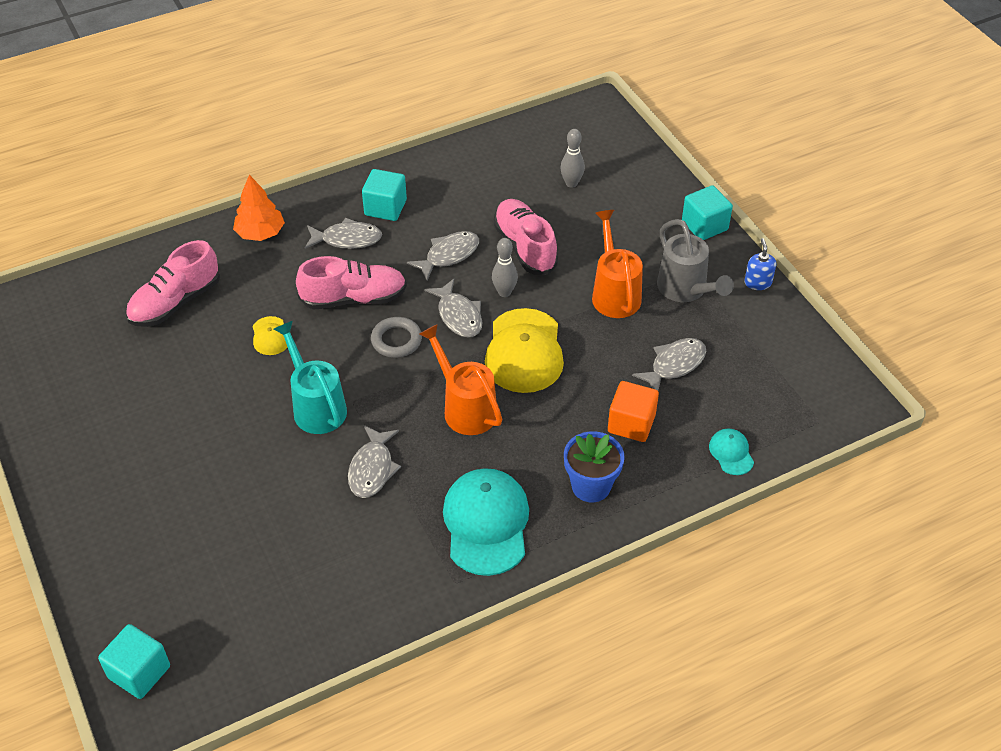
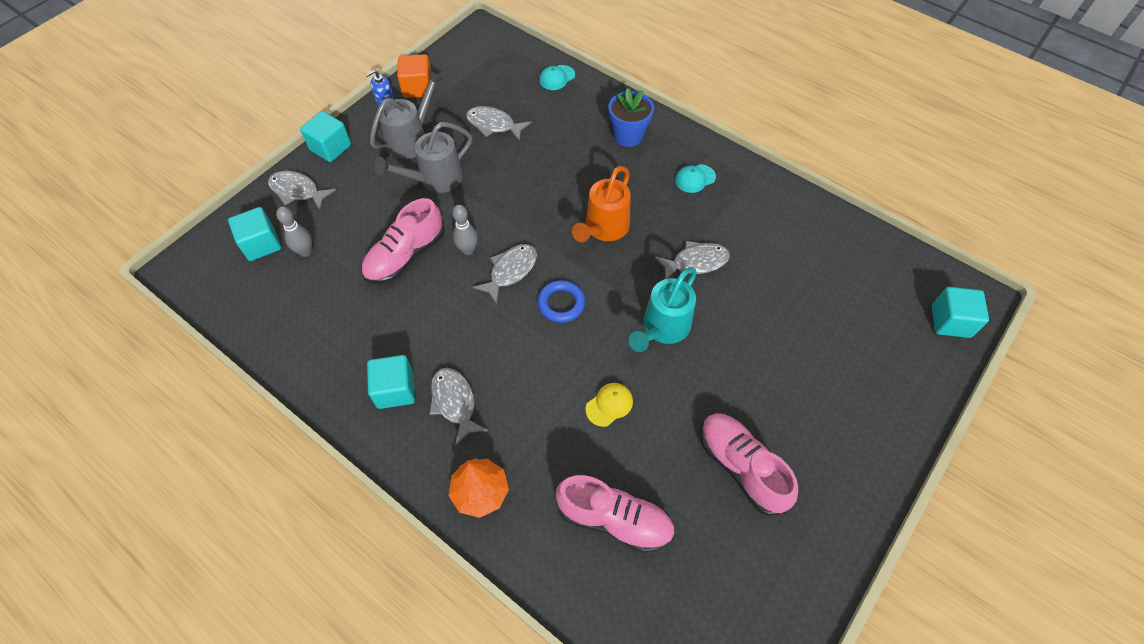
camera: 115 degrees left, 10 degrees up
pink shoe [296,256,407,310] -> pink shoe moved to [701,413,798,516]
grey ring [371,317,422,358] -> blue ring [537,280,585,323]
grey fish [407,231,479,280] -> grey fish moved to [268,170,336,210]
turquoise cap [443,468,529,576] -> turquoise cap [675,164,716,193], size x0.47
yellow cap [485,308,564,393] -> none
orange watering can [592,210,643,318] -> grey watering can [374,122,472,193]
orange cube [608,381,659,442] -> orange cube moved to [397,54,431,98]
none -> turquoise cube [228,207,281,261]

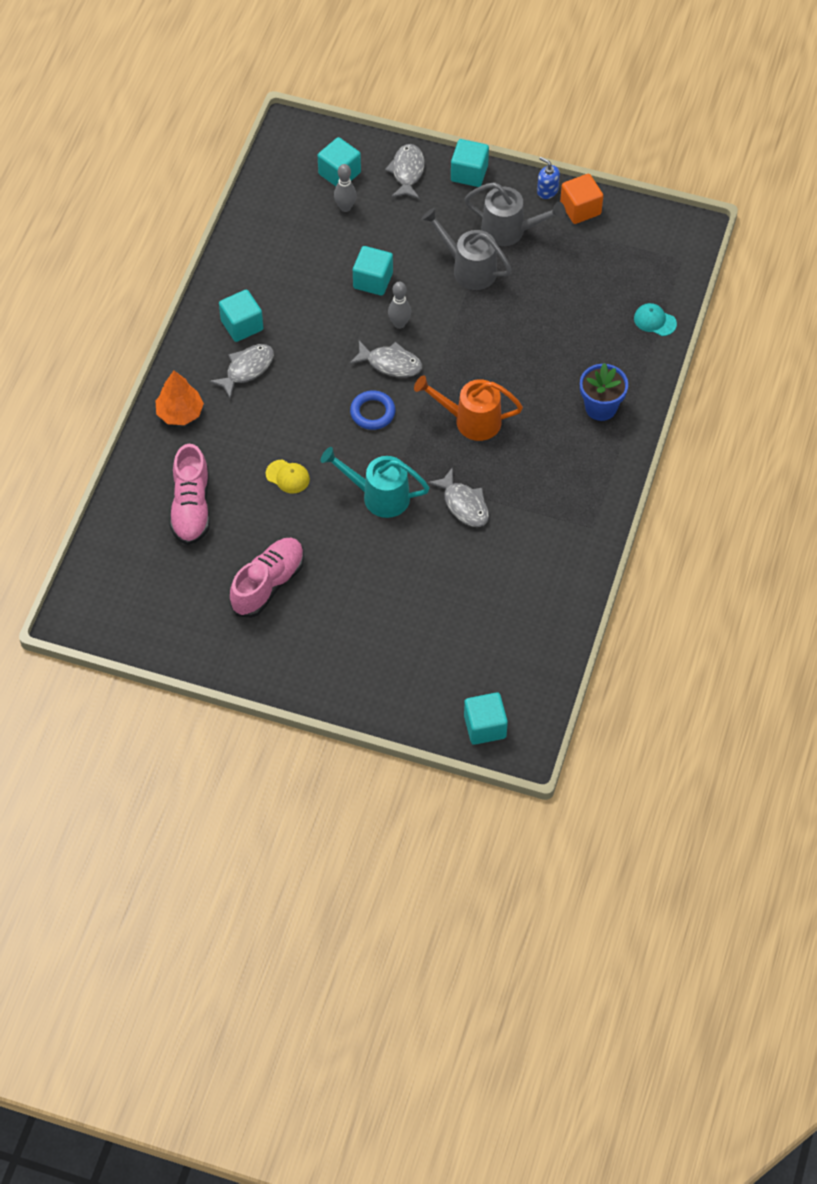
camera: 70 degrees right, 0 degrees up
pink shoe [361,198,445,284] -> turquoise cube [353,246,393,296]
grey fish [466,106,531,141] -> none
turquoise cap [675,164,716,193] -> none

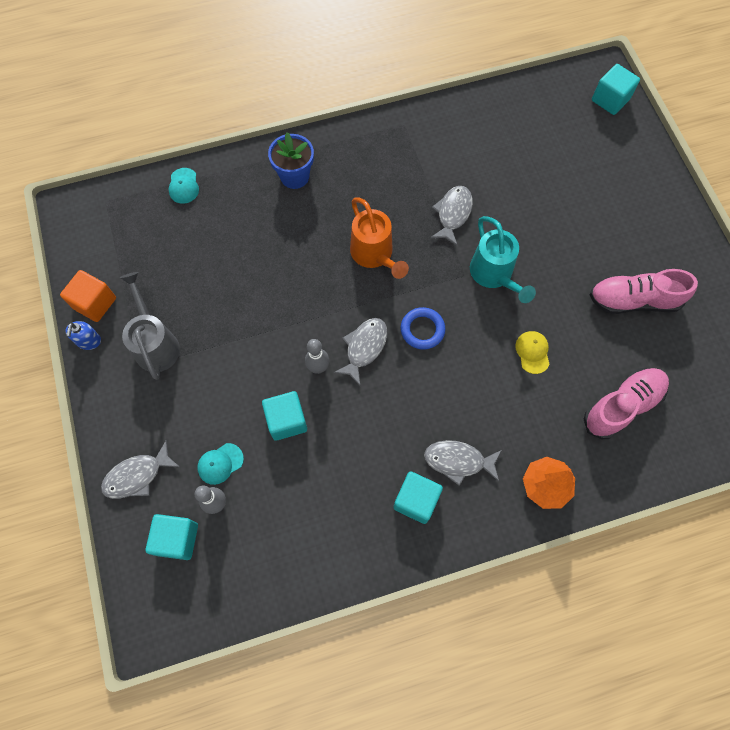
camera: 125 degrees left, 10 degrees up
grey fish [349,341,422,377] -> grey fish turned 45 degrees clockwise [333,318,387,386]
grey watering can [421,208,512,290] -> none
turquoise cube [451,139,489,187] -> none
none -> turquoise cap [197,443,244,485]

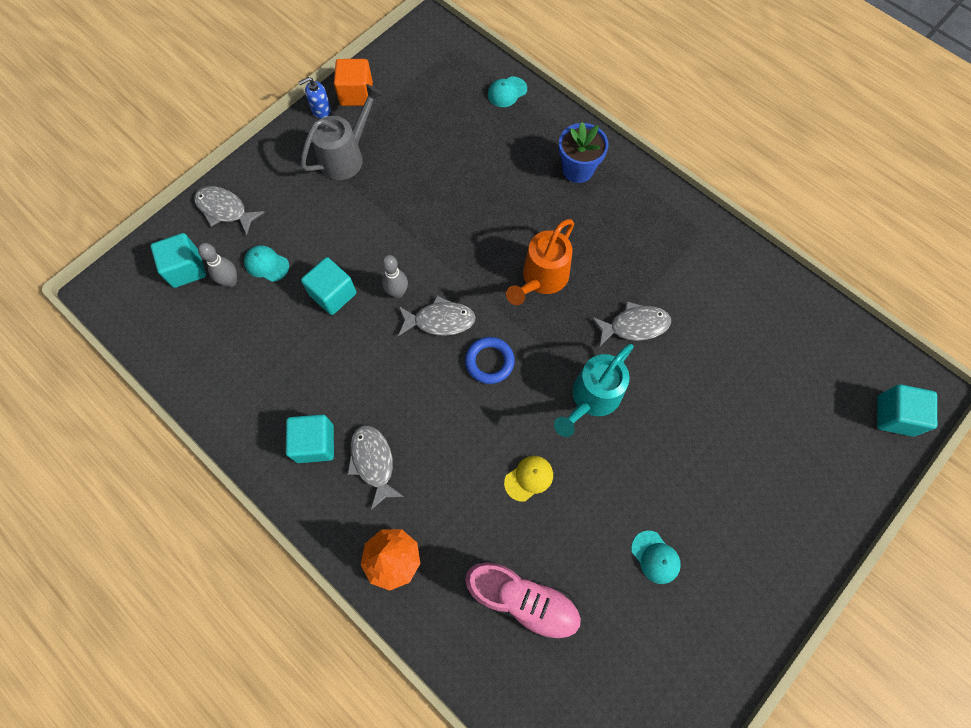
camera: 60 degrees right, 0 degrees up
pink shoe [590,269,698,314] -> turquoise cap [631,531,681,584]

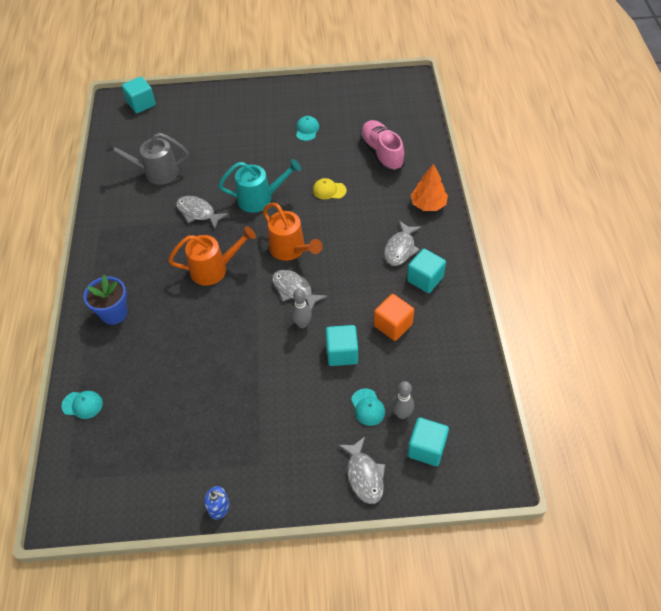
camera: 135 degrees left, 15 degrees down
grey watering can [300,84,383,180] -> grey watering can moved to [105,133,188,185]
orange cube [334,59,373,106] -> orange cube moved to [374,294,414,341]
blue ring [465,337,515,384] -> orange watering can [263,203,322,261]

